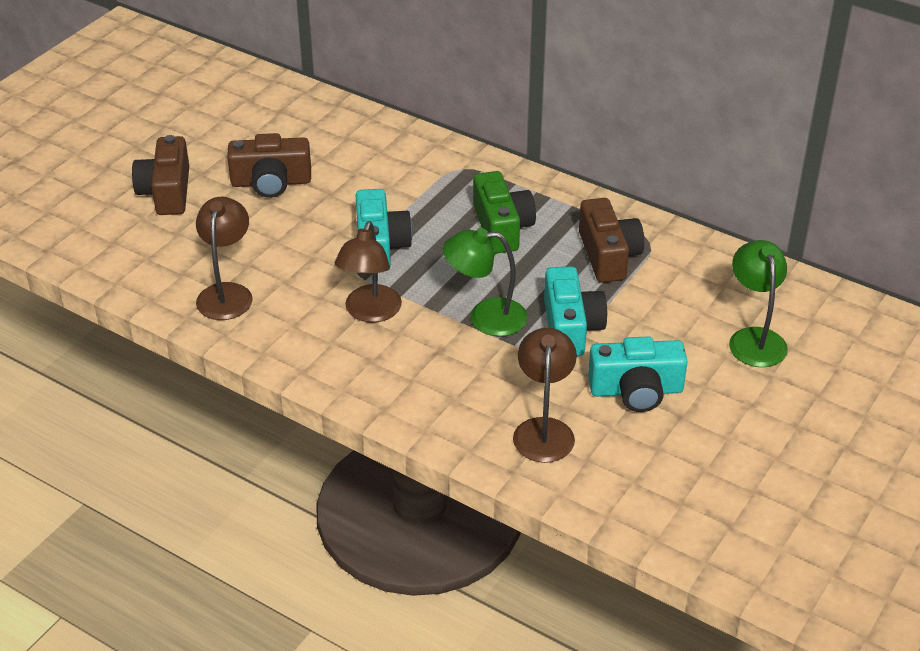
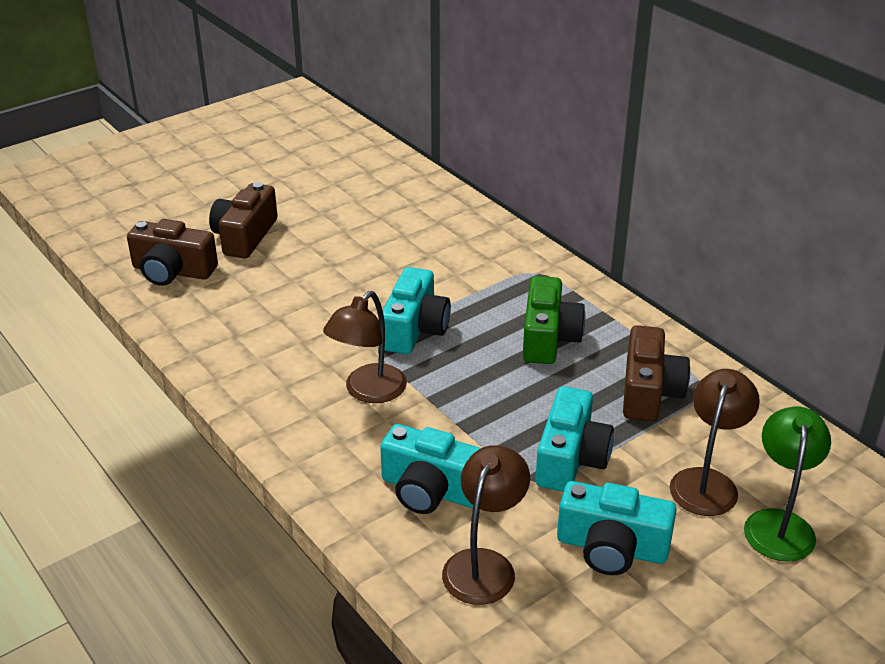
camera: 20 degrees right, 5 degrees down
brown lamp [196,197,253,320] -> brown lamp moved to [670,369,760,516]
brown camera [227,133,311,198] -> brown camera moved to [127,219,218,286]
green lamp [443,228,528,336] -> none
none -> turquoise camera [380,424,481,514]

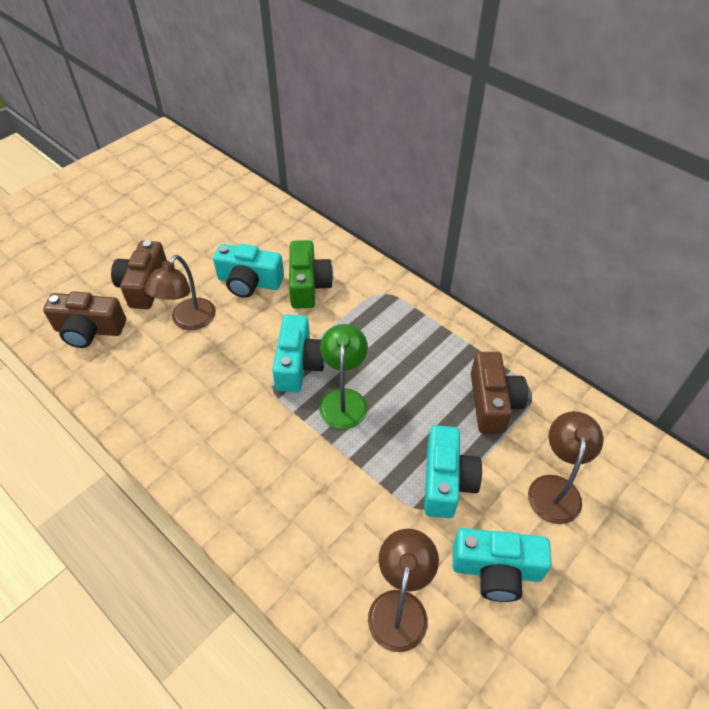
camera: 10 degrees left, 15 degrees up
brown lamp [323,291,407,403] -> brown lamp moved to [144,255,216,330]
turquoise camera [380,424,481,514] -> turquoise camera moved to [213,244,284,298]
green camera [523,276,586,364] -> green camera moved to [289,240,333,309]
green lamp [744,406,831,562] -> green lamp moved to [319,324,368,429]

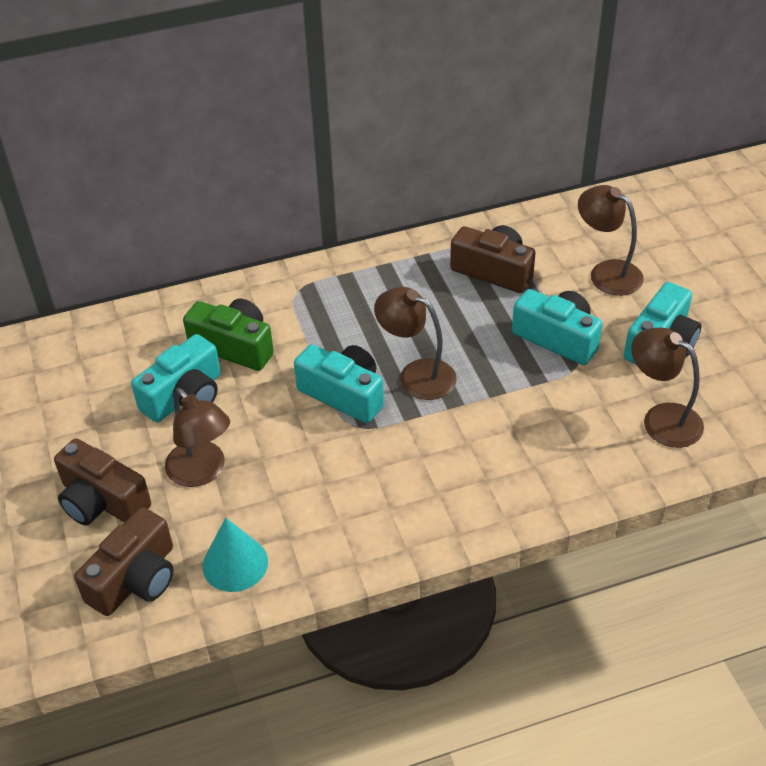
camera: 60 degrees left, 5 degrees down
green lamp [319,324,368,429] -> brown lamp [374,287,457,400]
none -> turquoise cone [202,518,268,592]

